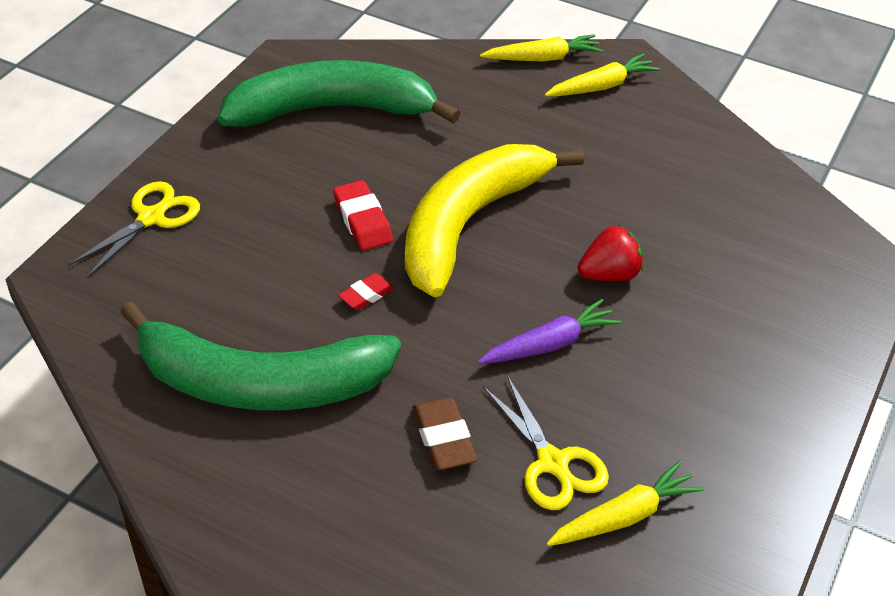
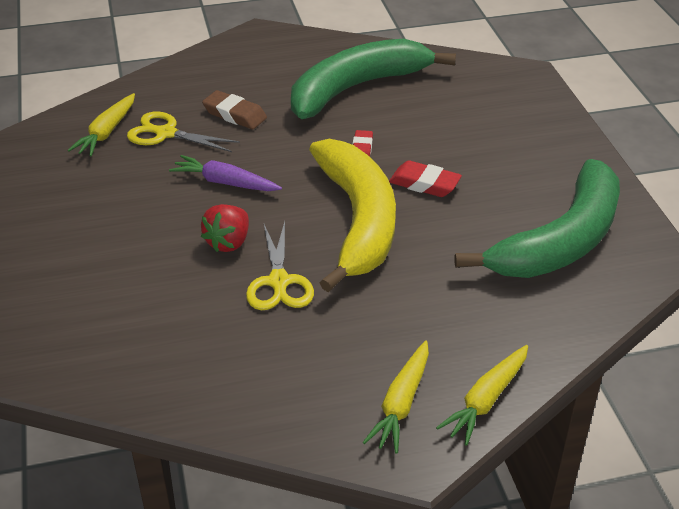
camera: 140 degrees right, 5 degrees down
yellow scissors [68,181,200,278] -> yellow scissors moved to [246,221,314,310]
purple carrot [478,299,621,364] -> purple carrot turned 90 degrees clockwise [169,155,282,191]

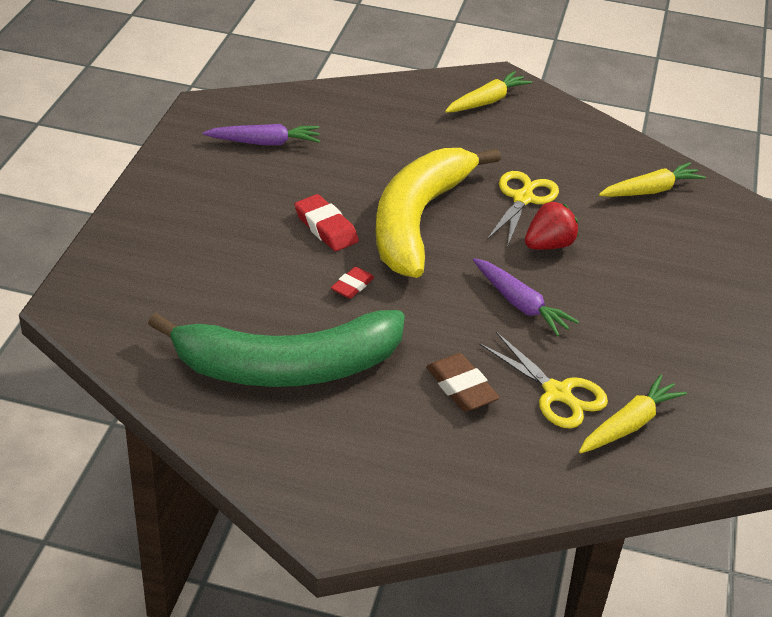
camera: 155 degrees left, 0 degrees up
yellow carrot [436,345,528,446] -> yellow carrot moved to [599,162,706,197]
green banana [454,159,620,278] -> purple carrot [203,124,320,145]

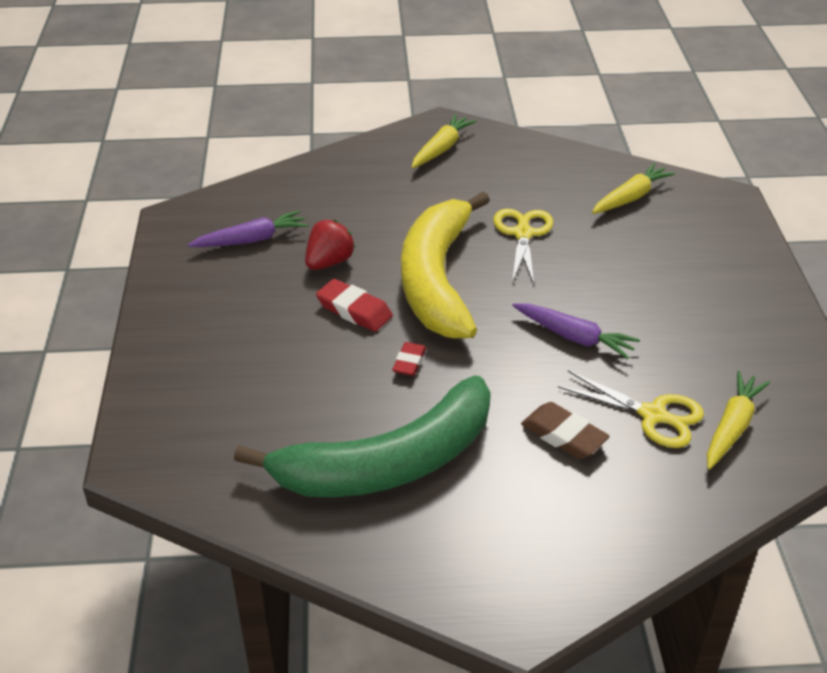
camera: 15 degrees left, 0 degrees up
red strawberry [525,202,578,250] -> red strawberry moved to [305,220,355,270]

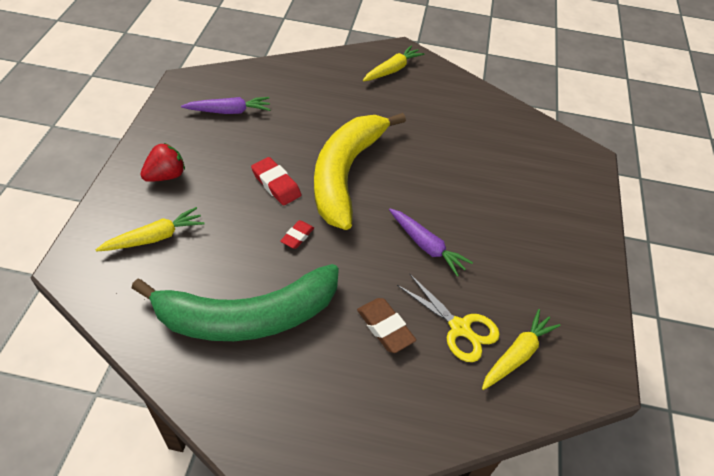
camera: 10 degrees right, 10 degrees up
red strawberry [305,220,355,270] -> red strawberry moved to [140,143,185,182]
yellow scissors [493,209,553,284] -> none
yellow carrot [592,163,675,214] -> yellow carrot moved to [95,207,205,252]

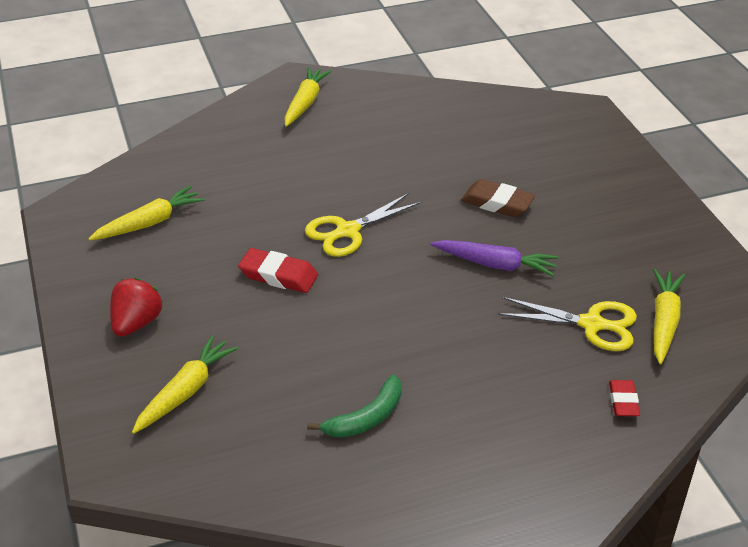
camera: 25 degrees left, 10 degrees down
green banana [132,264,339,341] -> green banana [307,374,402,438], size x0.42
purple carrot [181,97,271,114] -> yellow carrot [88,186,205,241]
red eraser [280,220,314,249] -> red eraser moved to [609,380,640,416]
yellow banana [314,113,406,230] -> yellow scissors [305,193,421,257]
brown eraser [357,298,416,353] -> brown eraser moved to [461,179,535,217]

